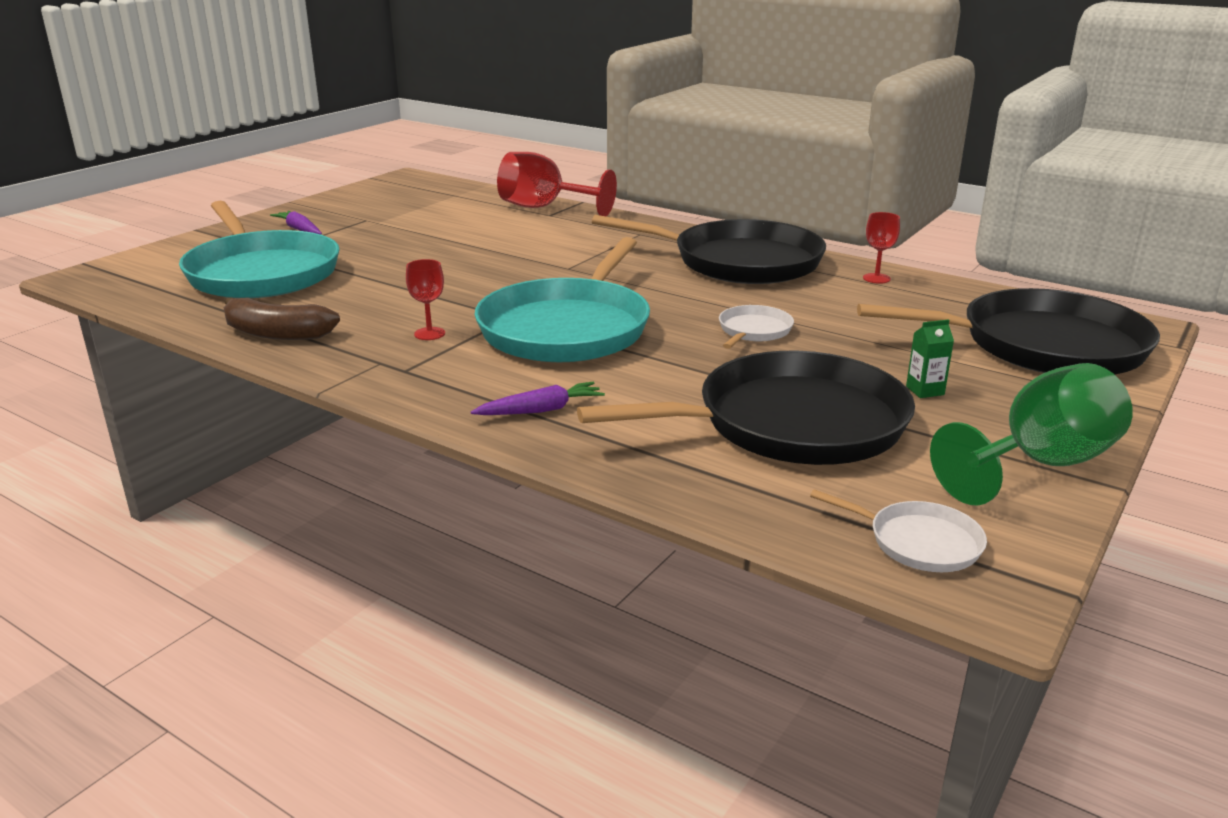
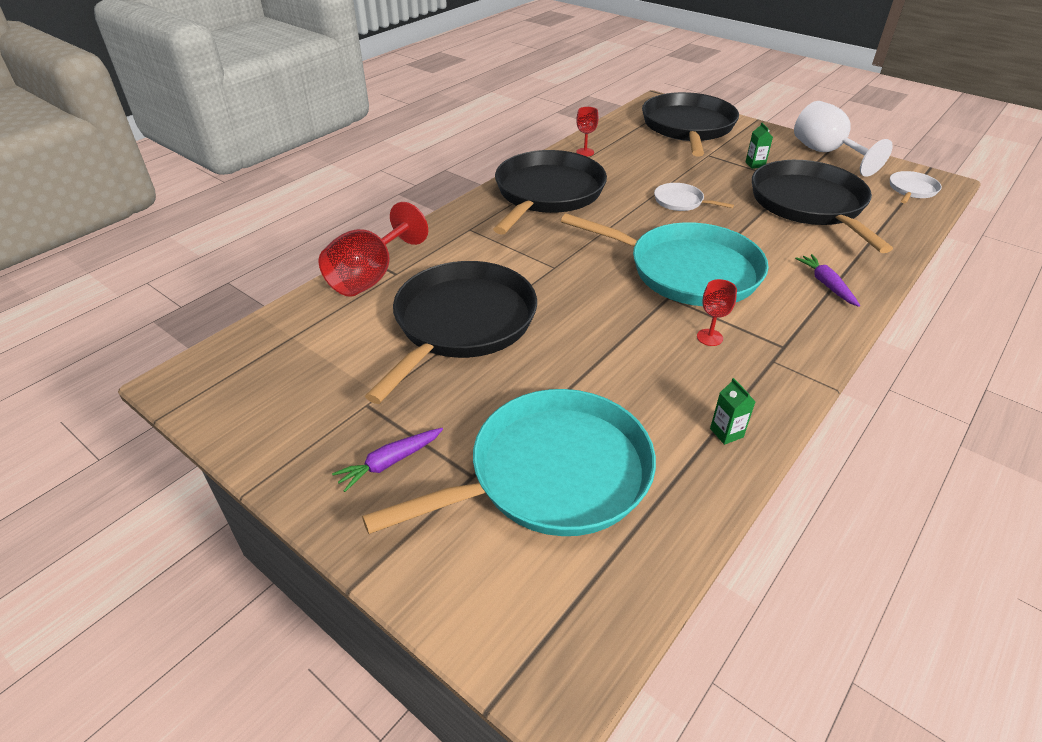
camera: 85 degrees left, 15 degrees up
brown banana [223,297,340,340] -> green carton [710,378,756,445]
green goblet [930,363,1133,506] -> white goblet [794,101,893,177]
none -> black pan [365,261,537,404]

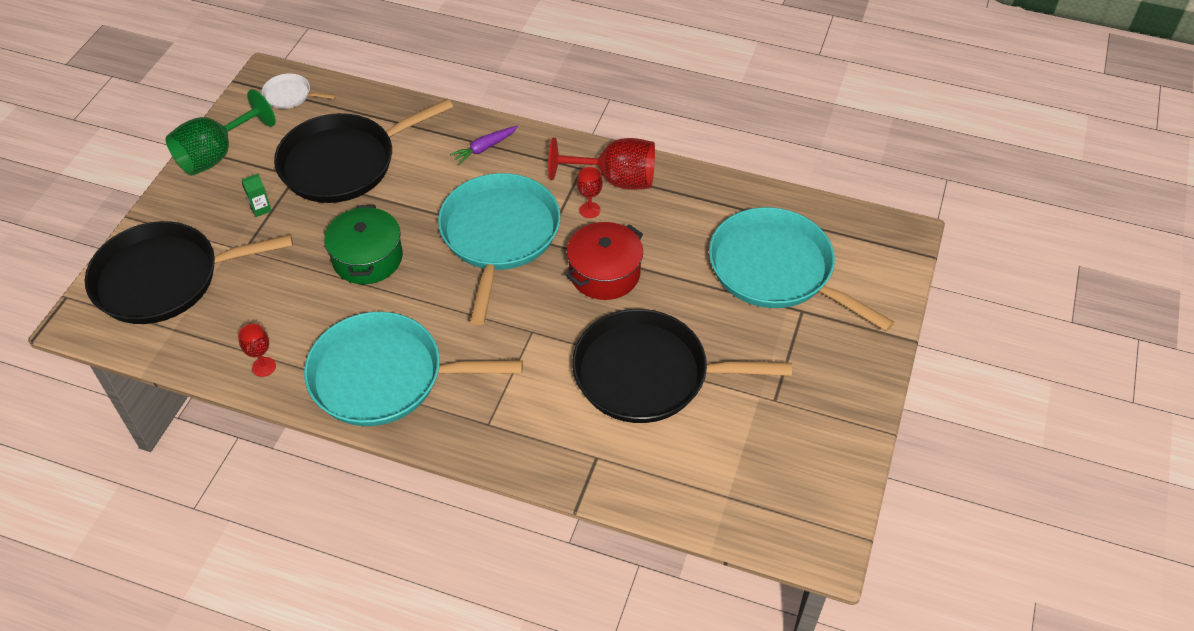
camera: 110 degrees left, 10 degrees up
red goblet [319,202,428,297] -> red goblet moved to [548,137,655,190]
purple carrot [332,428,443,492] -> none
black pan [493,150,607,235] -> turquoise pan [304,312,523,426]
white pan [654,183,734,211] -> green pot [324,205,403,284]
green carton [710,378,756,445] -> none
white goblet [794,101,893,177] -> green goblet [166,89,276,175]
none -> red pot [566,222,643,300]

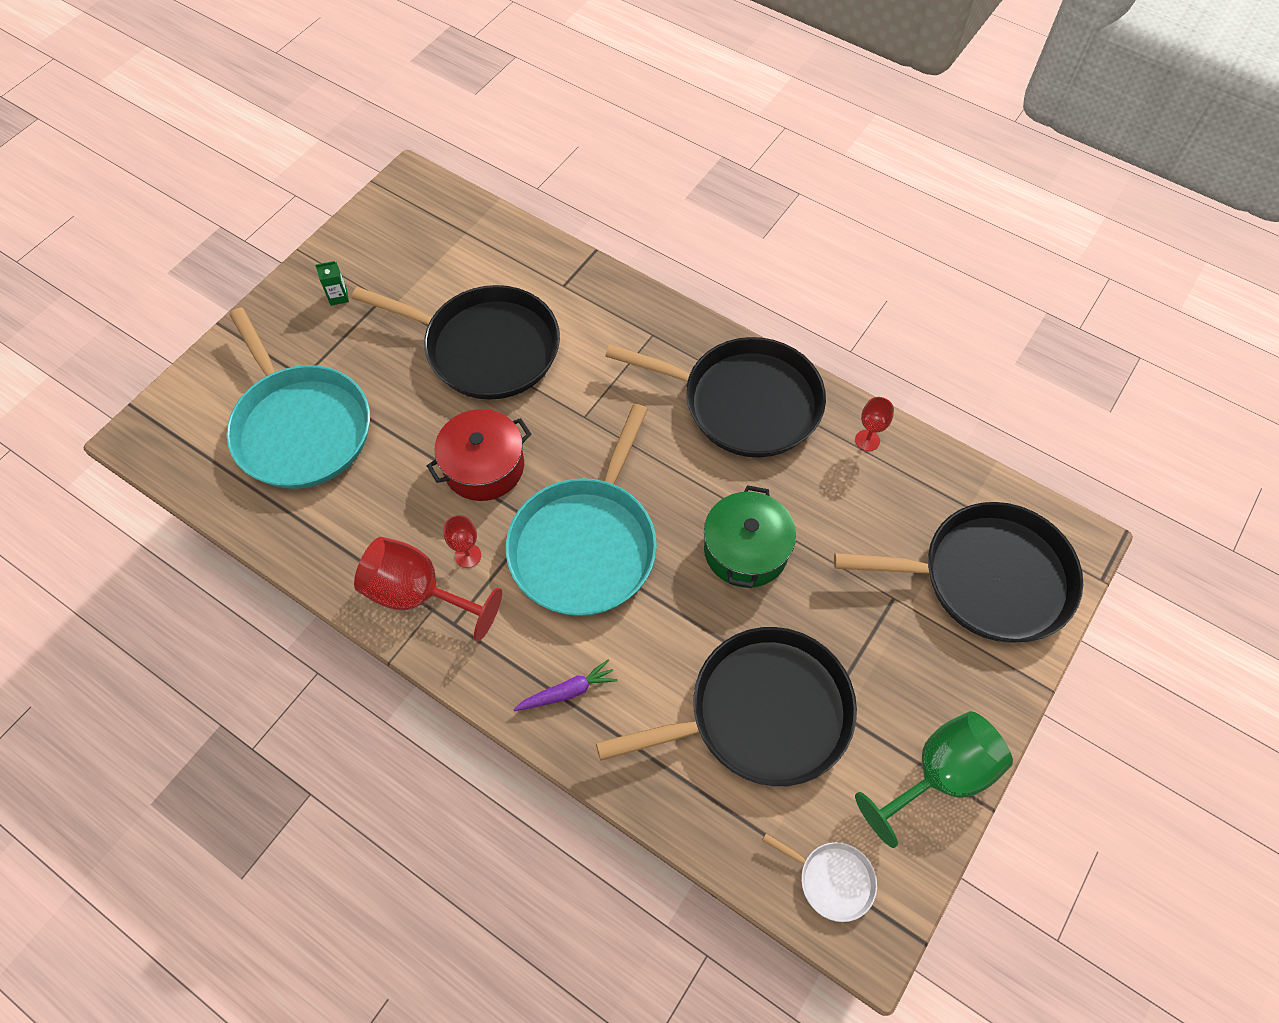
camera: 165 degrees left, 10 degrees up
green carton [242,174,272,217] -> green carton moved to [315,261,349,306]
turquoise pan [304,312,523,426] -> black pan [605,337,826,457]

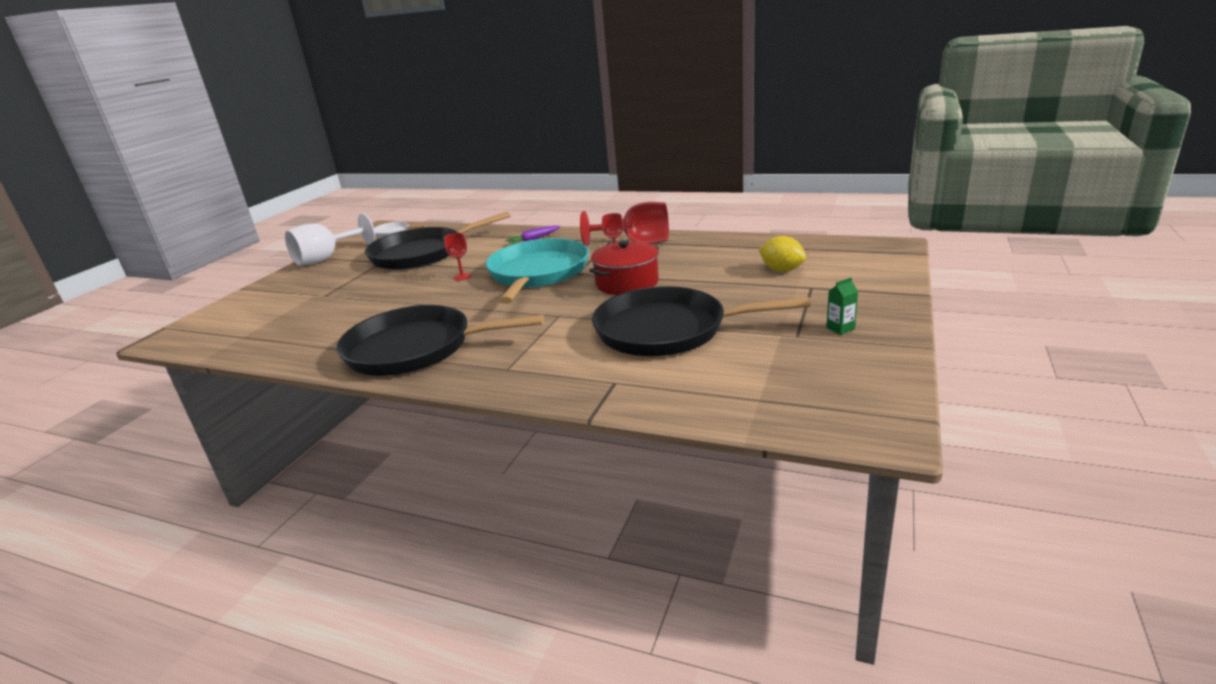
camera: 170 degrees right, 35 degrees down
turquoise pan [226,307,370,489] -> yellow lemon [759,236,806,272]
green pot [704,485,796,588] -> none
black pan [834,502,1083,642] -> none
red goblet [855,397,894,451] -> red goblet moved to [444,233,471,280]
green goblet [855,711,1013,848] -> white goblet [285,214,376,266]

